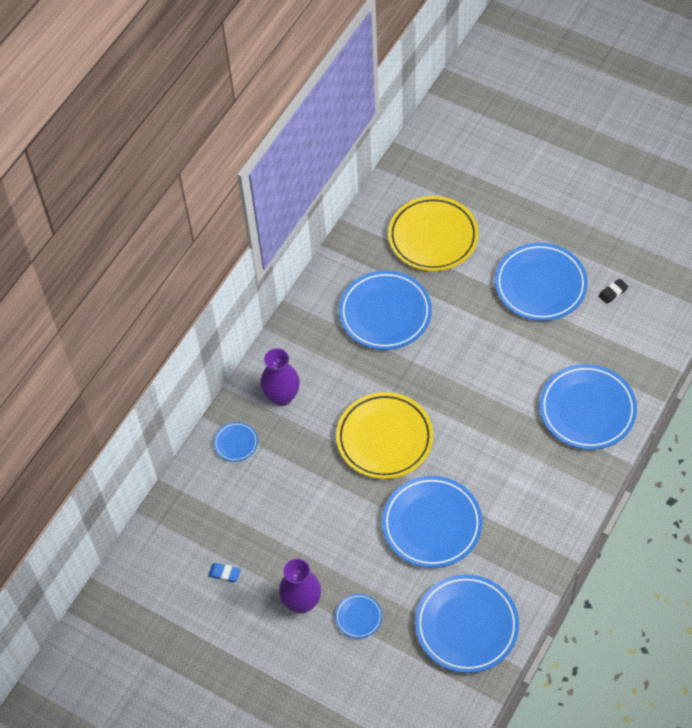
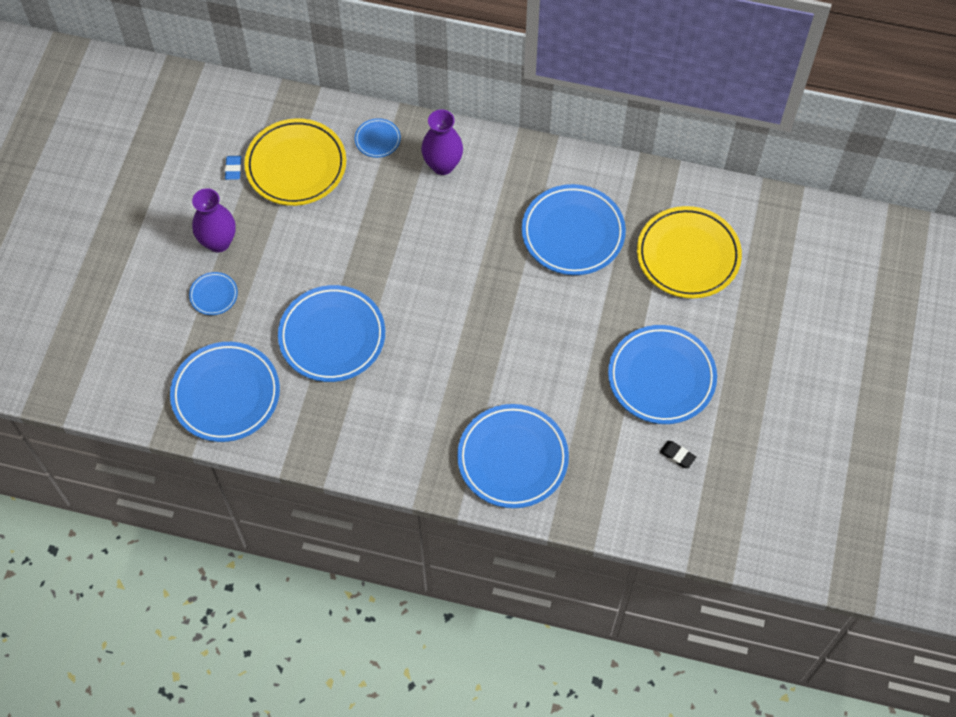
camera: 70 degrees right, 5 degrees up
yellow plate [336,392,433,479] -> yellow plate moved to [244,118,346,206]

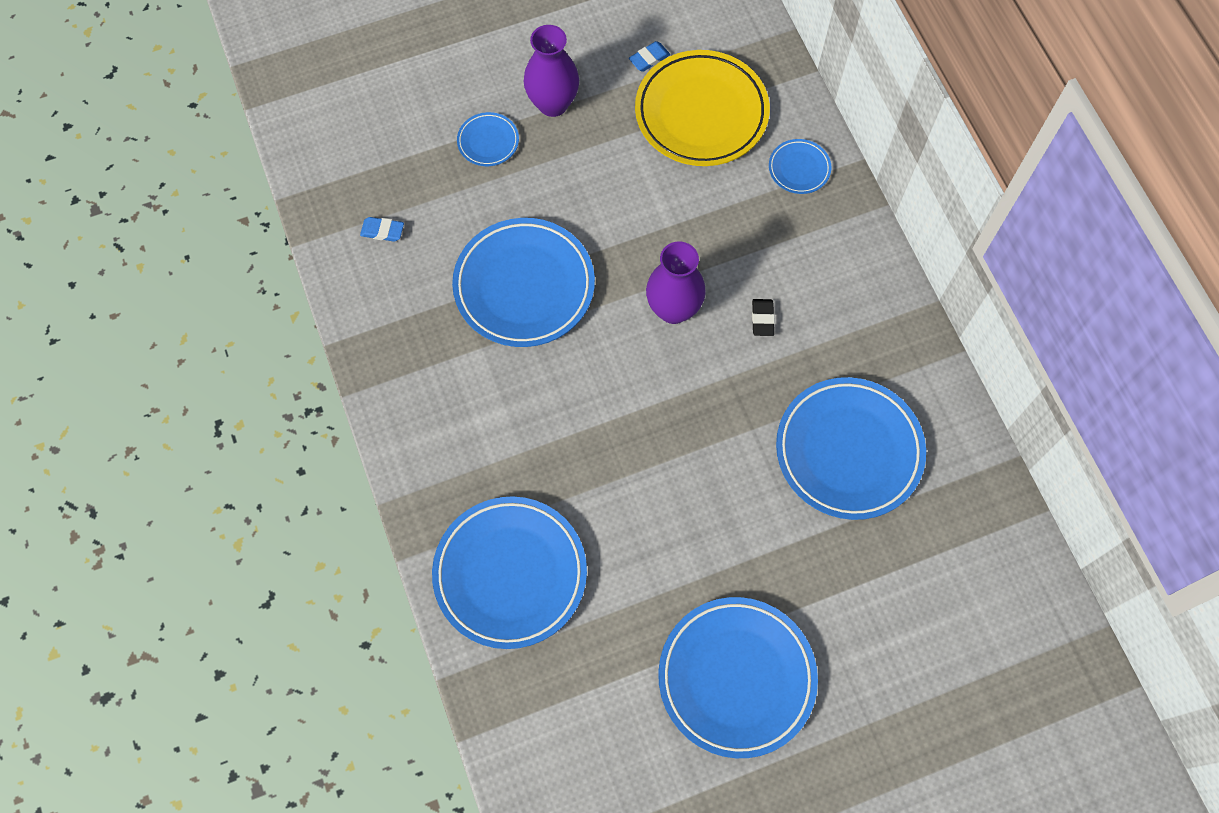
camera: 55 degrees right, 5 degrees up
blue plate [170,342,280,442] -> blue eraser [360,217,404,242]
purple vase [421,109,463,175] -> purple vase moved to [646,241,706,324]
yellow plate [637,206,742,299] -> none
black eraser [660,441,696,468] -> black eraser moved to [752,299,775,336]

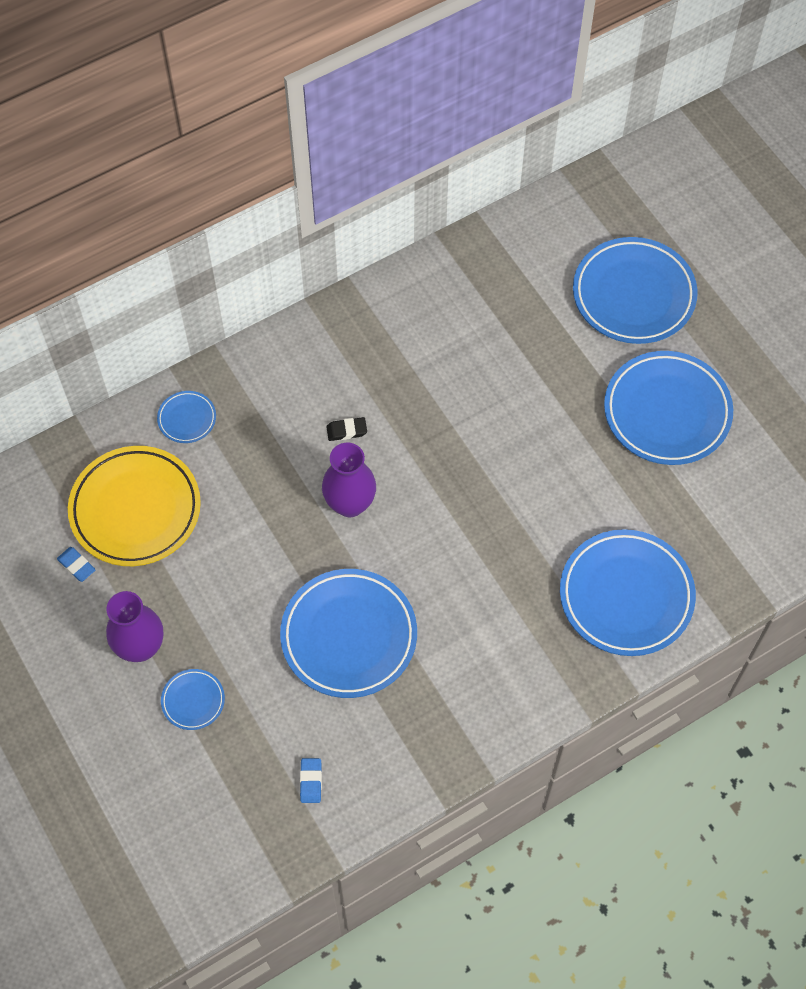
camera: 100 degrees left, 5 degrees down
blue plate [776,377,926,520] -> blue plate moved to [573,237,698,344]

